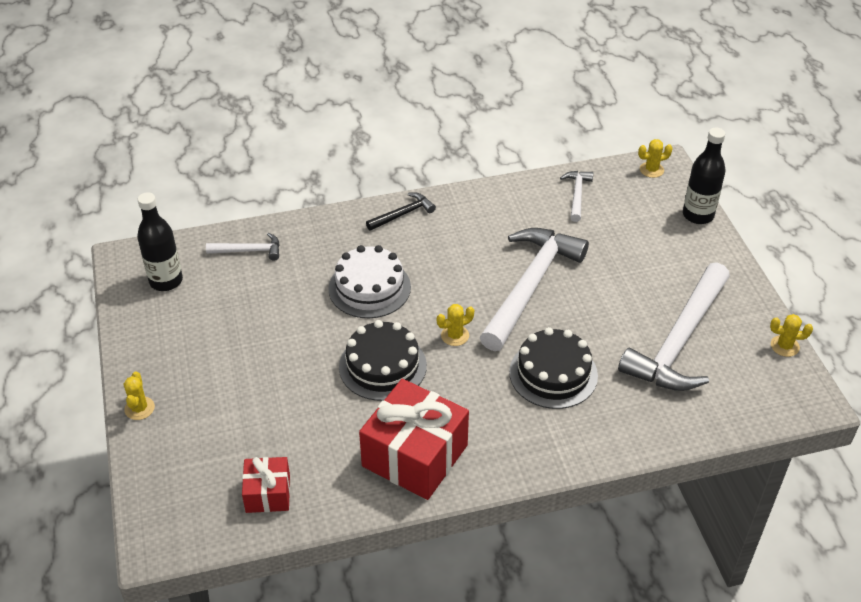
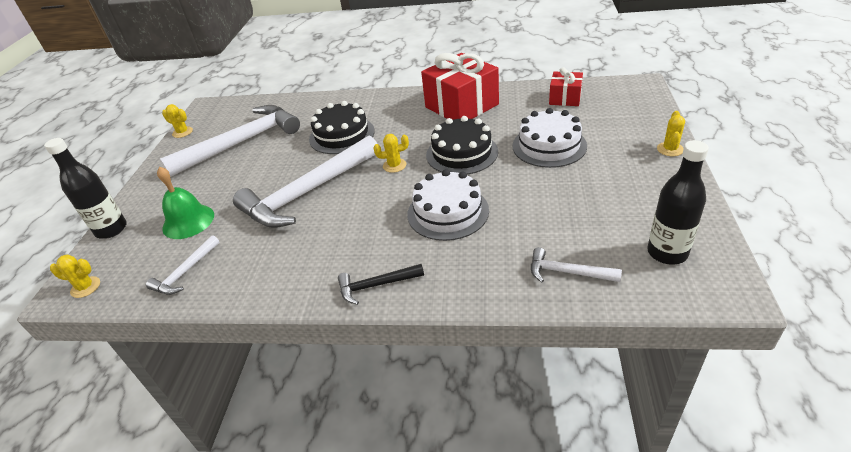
camera: 155 degrees left, 5 degrees down
none -> green bell [157,167,214,239]
none -> white cake [513,108,587,168]

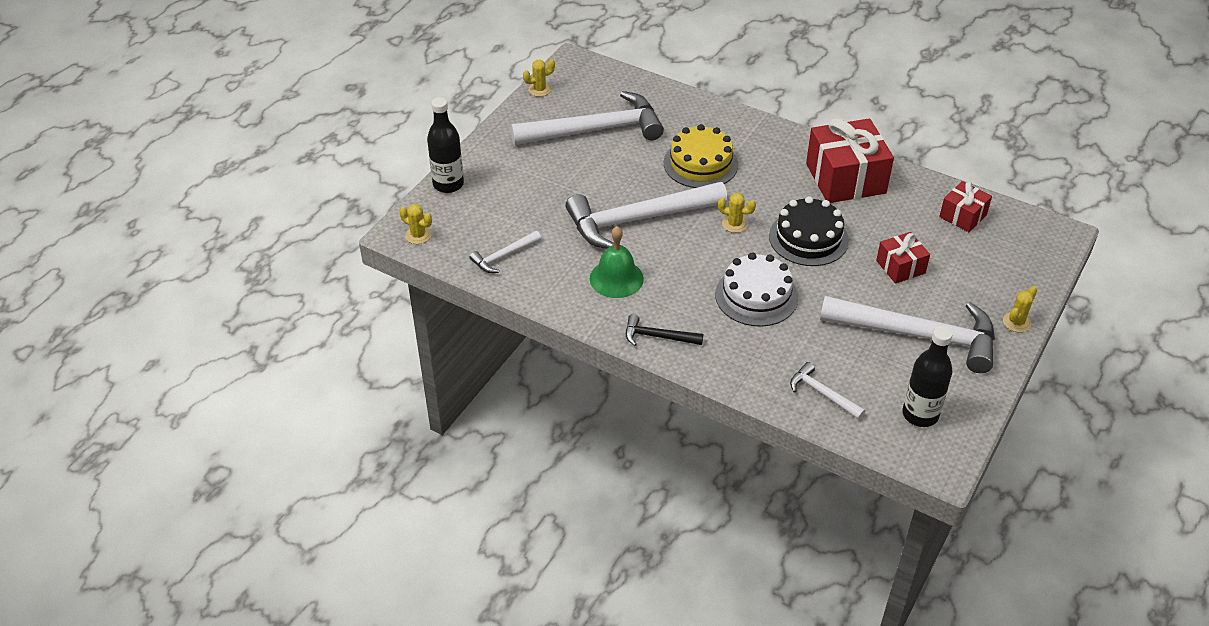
camera: 20 degrees right, 5 degrees up
green bell [157,167,214,239] -> green bell moved to [590,226,644,298]
yellow cactus [162,104,193,138] -> yellow cactus turned 75 degrees counterclockwise [523,59,555,97]
black cake [309,101,375,154] -> yellow cake [664,124,738,188]
white cake [513,108,587,168] -> red gift [876,232,930,283]
none -> white hammer [820,296,995,373]

